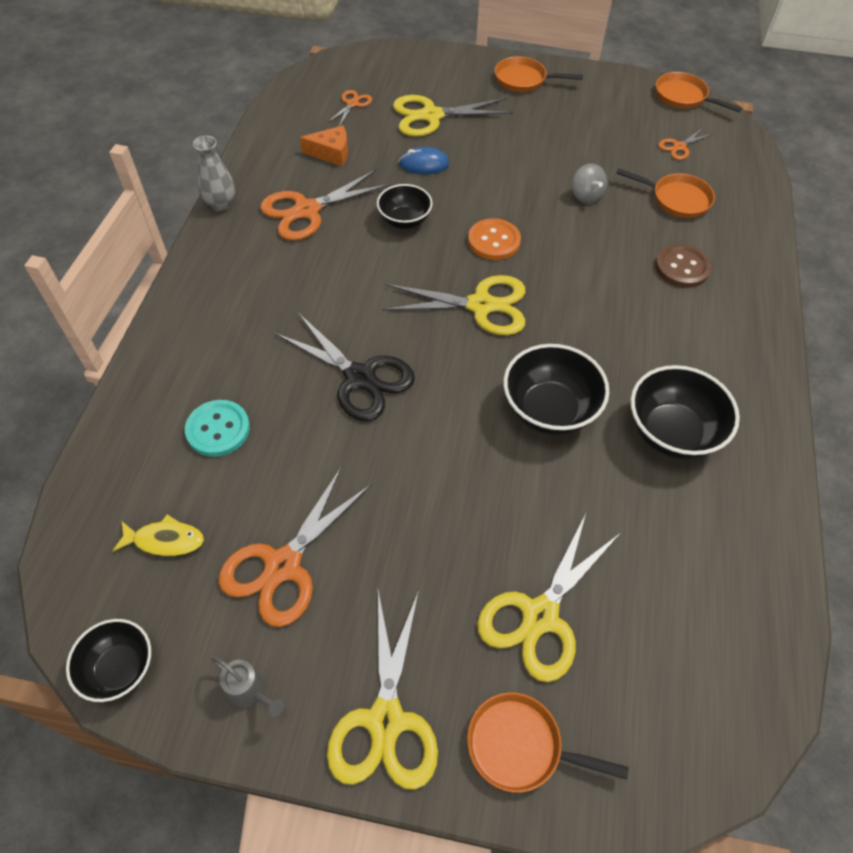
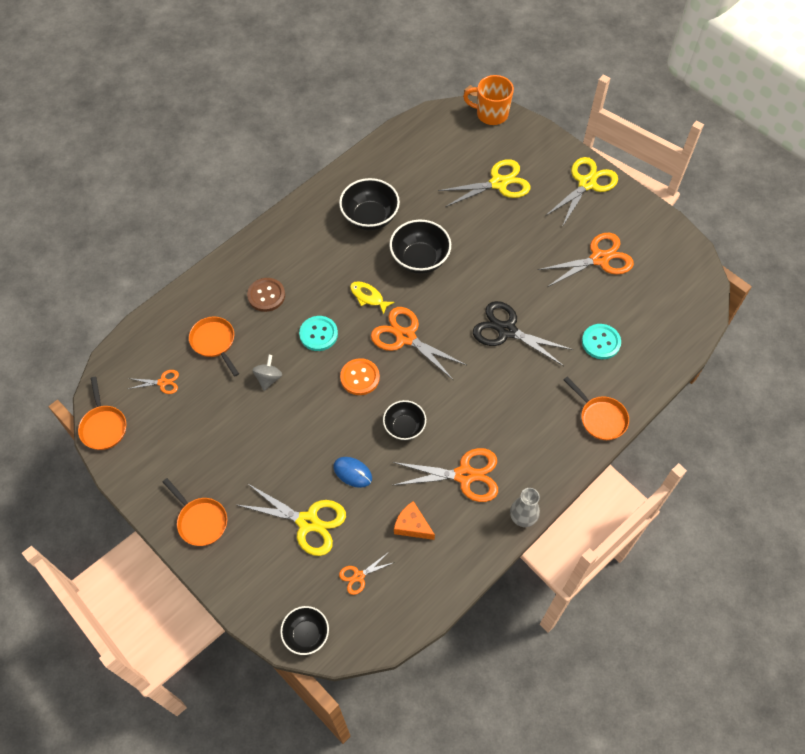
camera: 145 degrees left, 5 degrees up
black bowl [66,619,151,702] -> black bowl moved to [280,606,329,655]
yellow fish [113,514,204,556] -> yellow fish moved to [350,281,395,315]
grey watering can [211,657,284,716] -> none
black scissors [275,313,415,421] -> black scissors turned 45 degrees counterclockwise [473,301,573,366]
yellow scissors [382,275,525,335] -> orange scissors [371,307,466,381]
orange pan [467,692,629,793] -> orange pan moved to [564,377,629,440]
none -> turquoise button [299,316,338,351]
none -> orange mug [463,75,514,125]

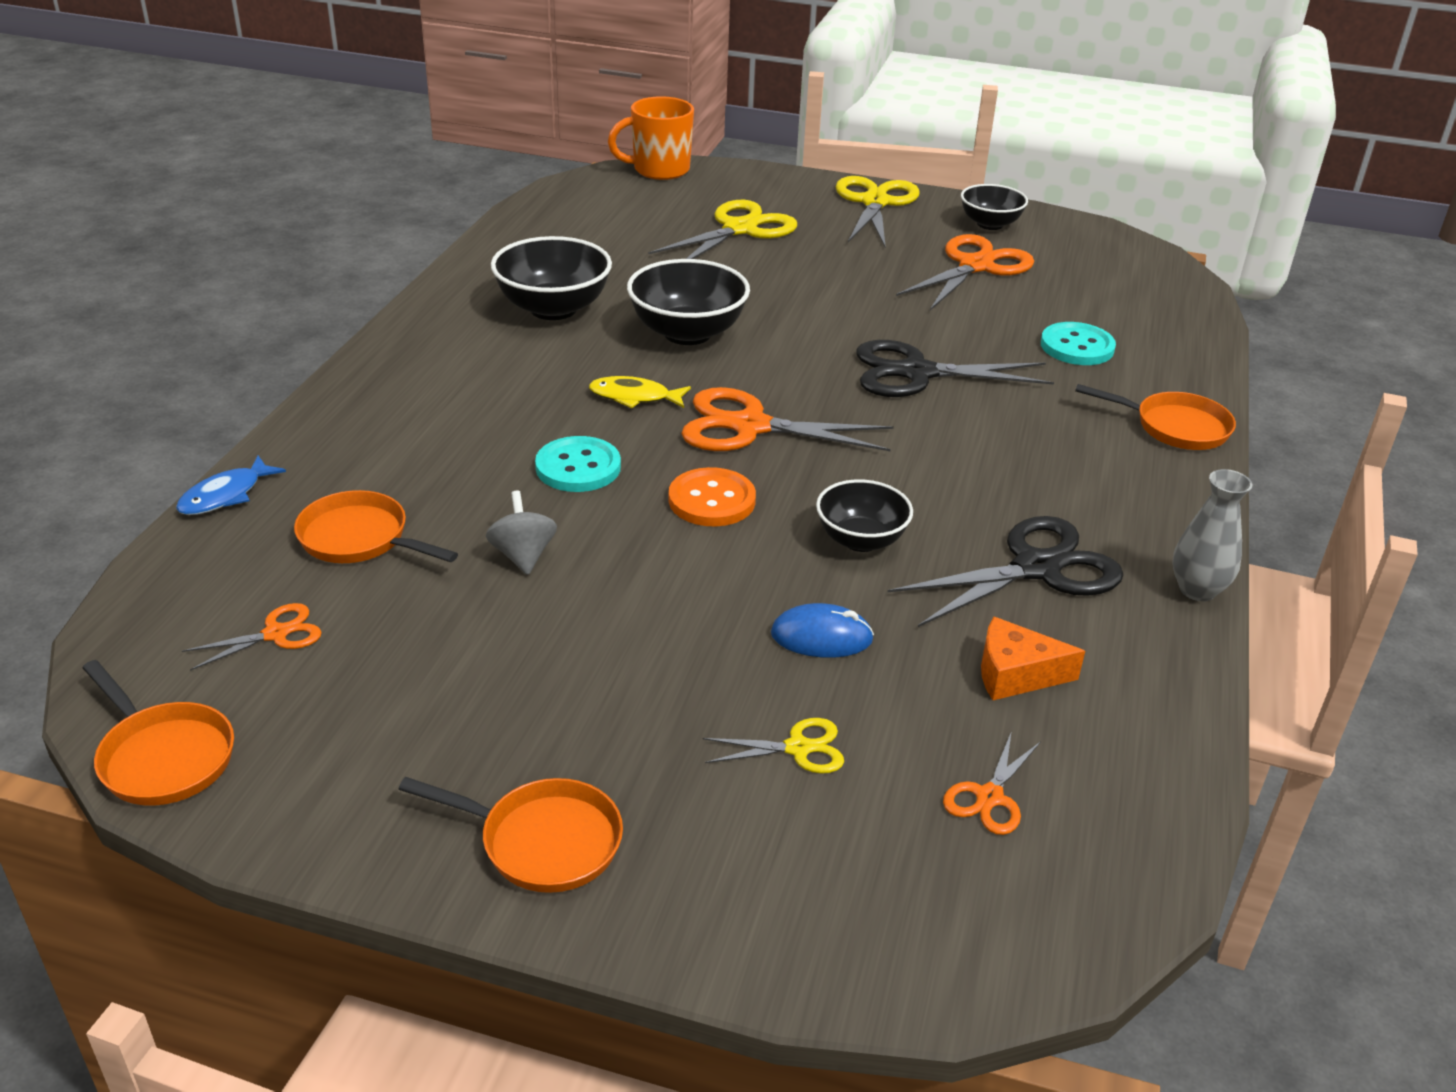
camera: 30 degrees left, 25 degrees down
yellow scissors [238,483,346,556] -> yellow scissors [702,718,844,774], size x0.50
brown button [247,278,285,312] -> none
black bowl [280,606,329,655] -> black bowl moved to [961,184,1028,230]
orange scissors [392,448,498,502] -> black scissors [888,516,1124,627]
none -> blue fish [176,456,286,515]

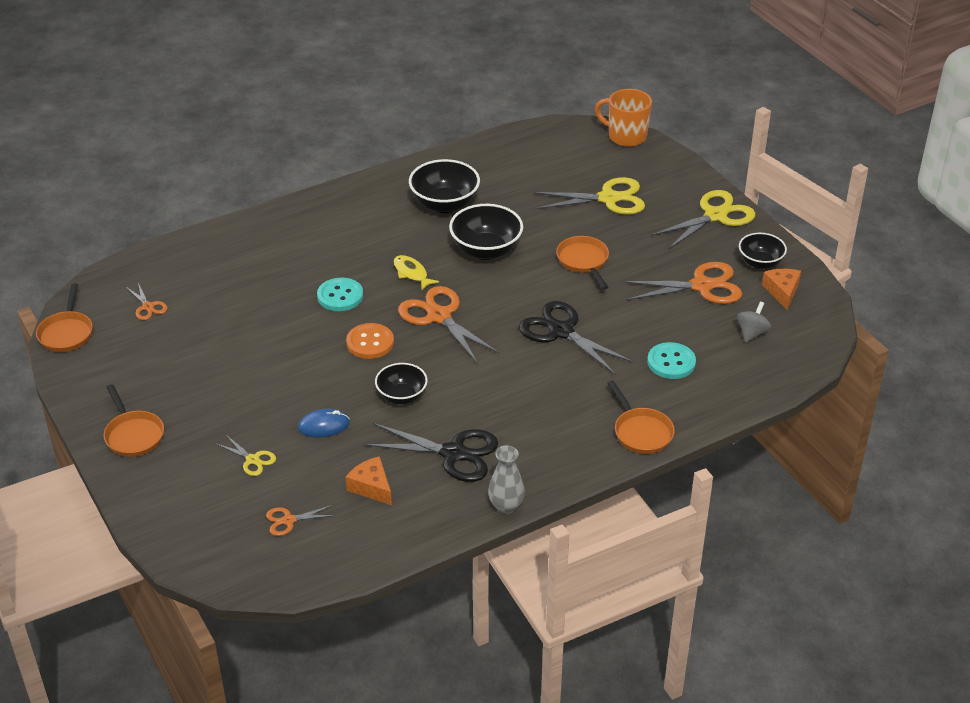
camera: 45 degrees right, 5 degrees up
blue fish [176,456,286,515] -> none
orange scissors [182,603,322,671] -> orange scissors turned 45 degrees clockwise [126,283,168,320]
orange pan [294,490,458,563] -> orange pan moved to [556,236,609,290]
grey spinning top [486,491,557,575] -> grey spinning top moved to [737,302,771,343]
blue mouse [771,603,874,658] -> blue mouse turned 60 degrees counterclockwise [298,409,350,438]
none -> orange cheese [762,269,801,310]

